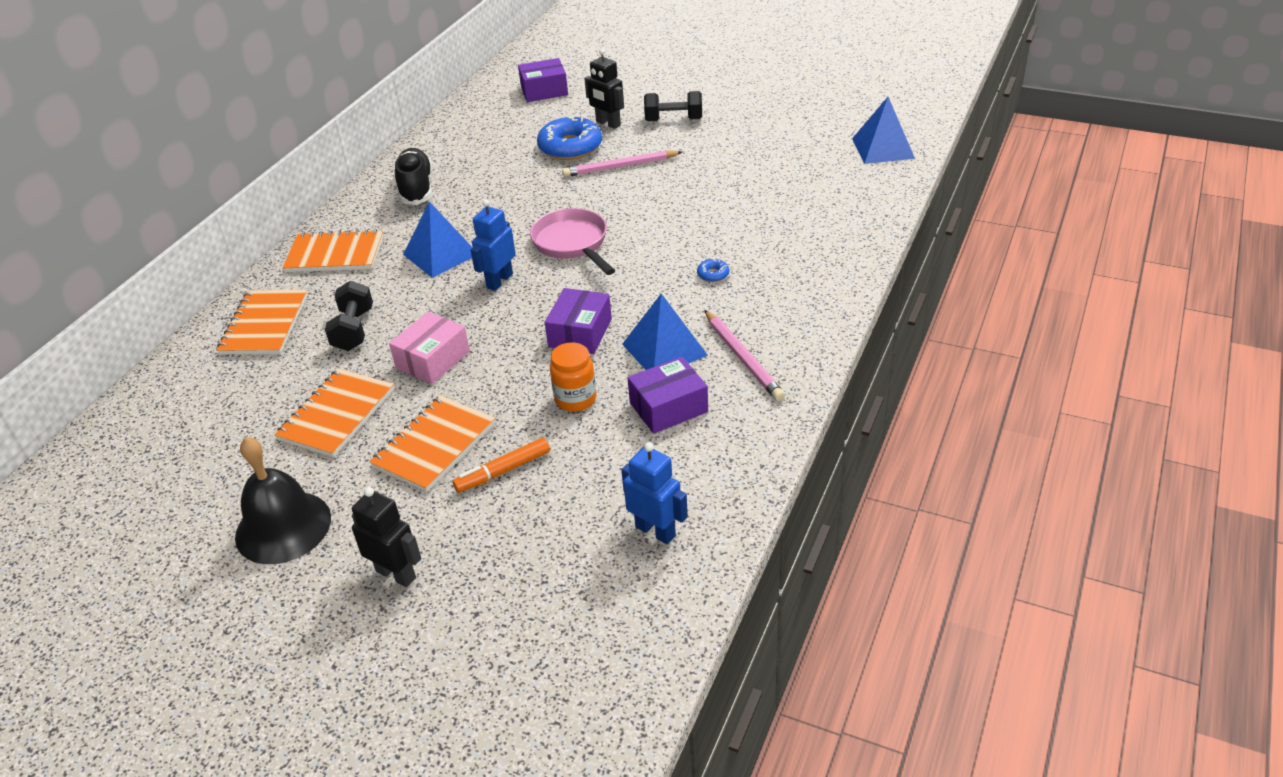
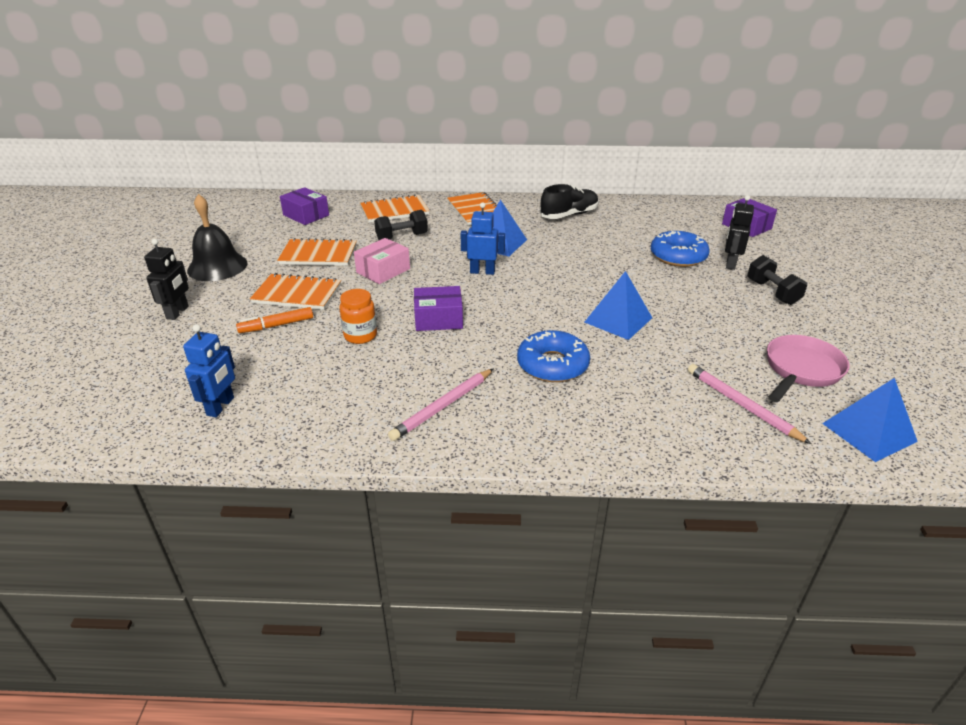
camera: 65 degrees right, 5 degrees down
pink box [389,312,470,384] -> pink box turned 60 degrees counterclockwise [354,238,410,284]
orange marker [452,438,550,493] -> orange marker turned 60 degrees counterclockwise [236,307,313,333]
pink pan [530,208,615,275] -> pink pan moved to [767,335,850,402]
pink pencil [562,150,682,177] -> pink pencil moved to [688,364,811,444]
blue pyramid [622,293,708,370] -> blue pyramid moved to [585,271,652,340]
purple box [628,357,708,434] -> purple box moved to [280,187,329,225]
blue donut [697,259,729,282] -> blue donut [517,330,590,382], size x2.37

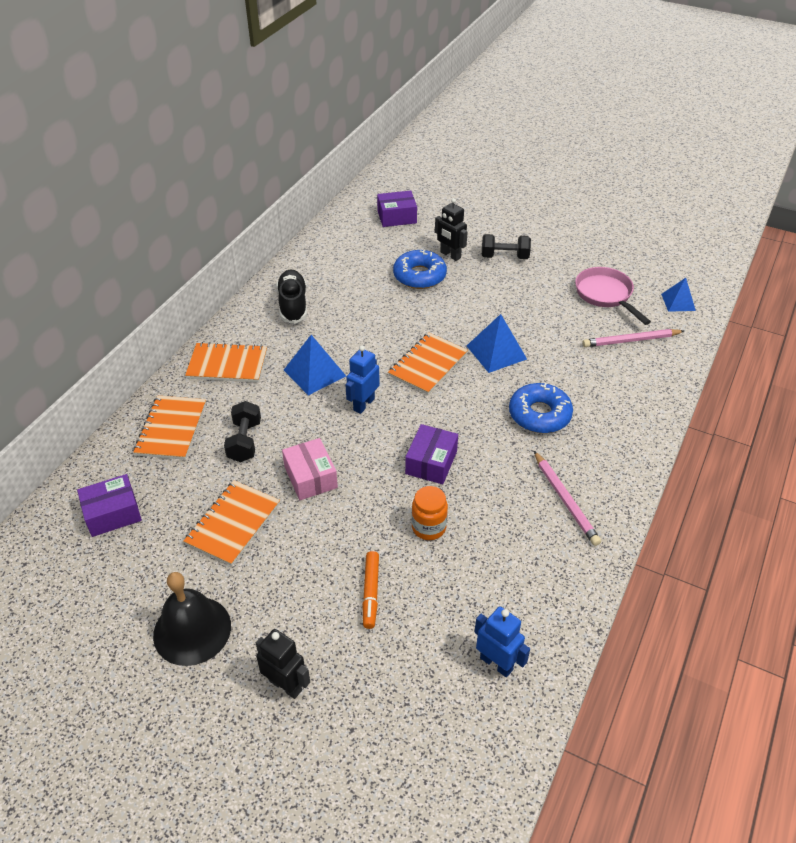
camera: 65 degrees left, 10 degrees up
orange notebook [250,273,341,310] -> orange notebook moved to [388,332,468,395]
blue pyramid [822,378,918,462] -> blue pyramid [661,278,696,312], size x0.66

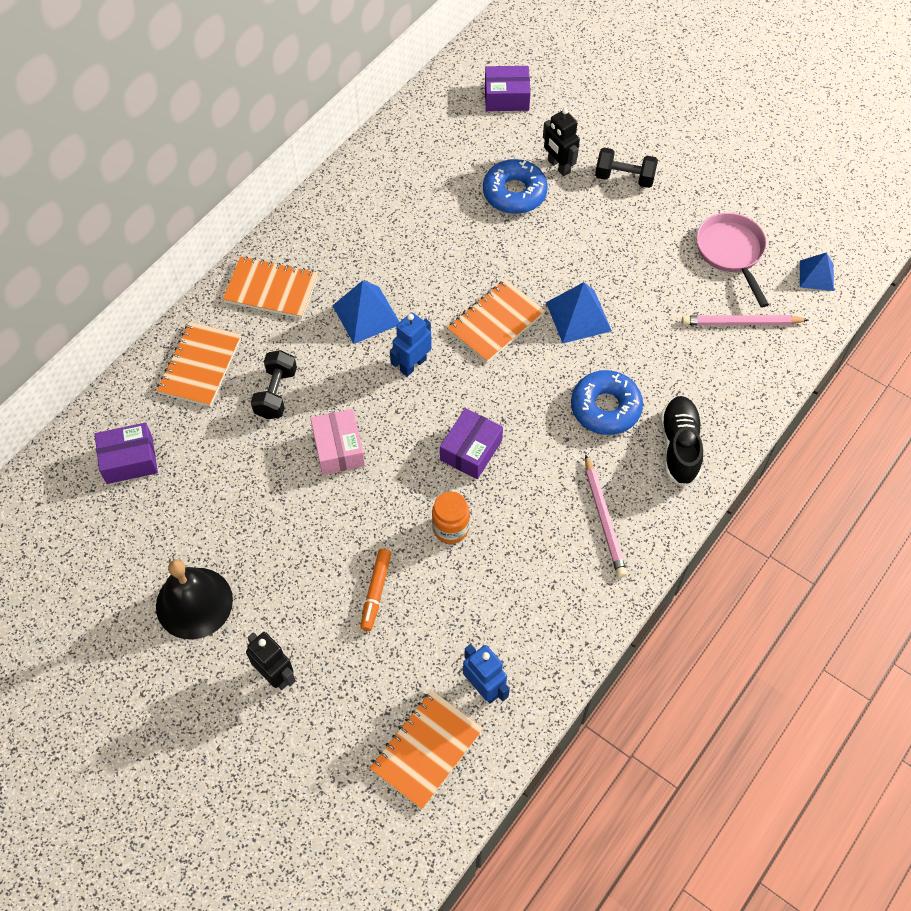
camera: 10 degrees right, 15 degrees up
orange notebook [183,480,280,566] -> orange notebook moved to [370,690,483,809]
black shoe [276,270,307,324] -> black shoe moved to [661,396,703,487]

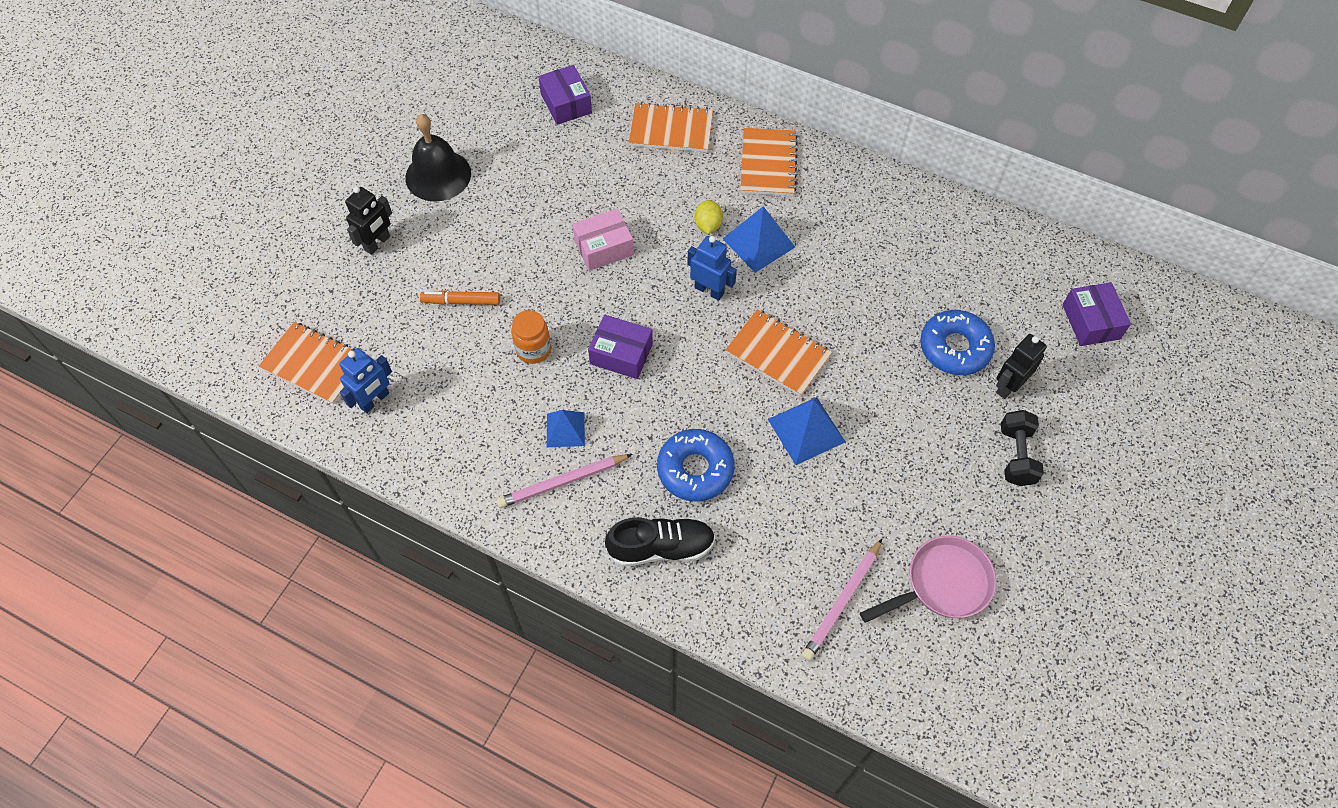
camera: 80 degrees right, 0 degrees up
black dumbbell [251,350,297,419] -> none
pink pencil [682,315,808,325] -> pink pencil turned 135 degrees counterclockwise [802,539,882,661]
blue pyramid [800,252,834,291] -> blue pyramid moved to [547,410,585,447]
none -> yellow lemon [694,200,723,234]

